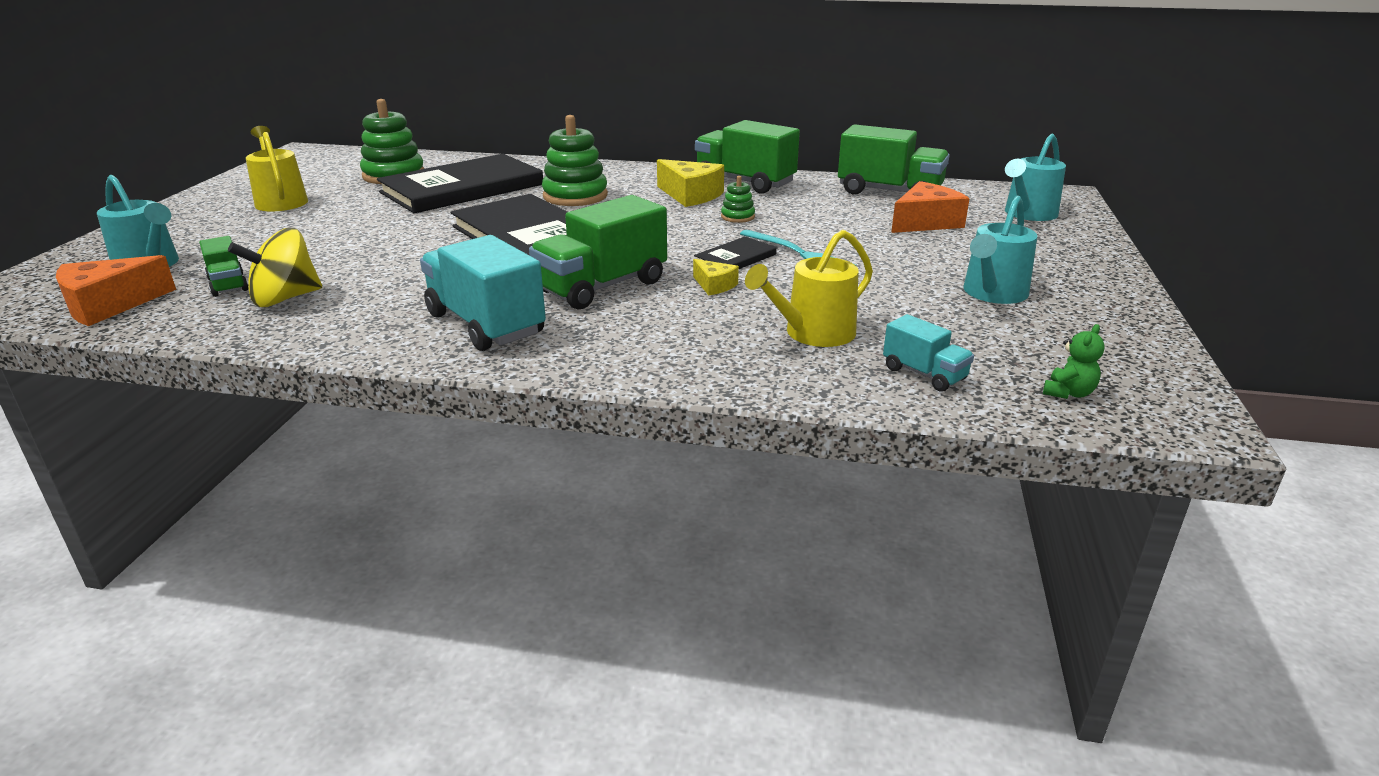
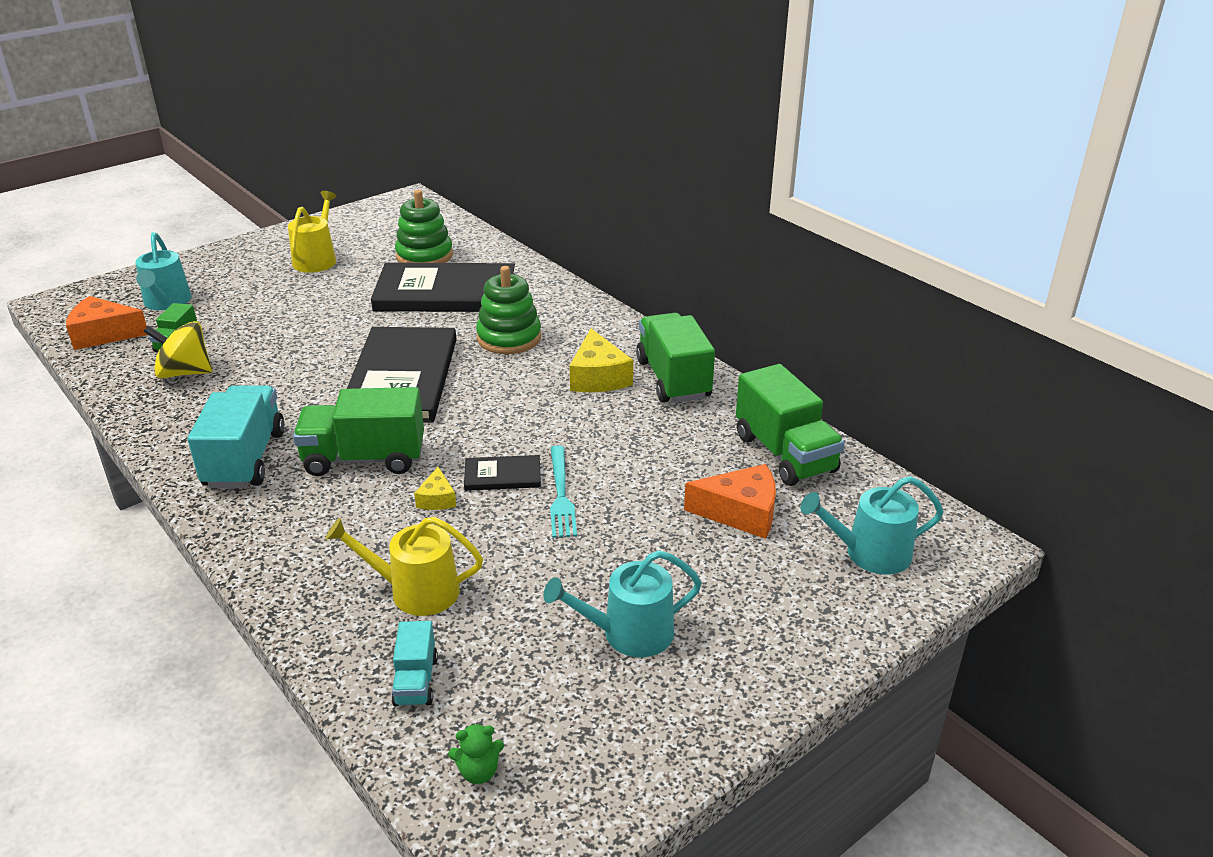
camera: 40 degrees right, 5 degrees up
green stacking toy [721,176,755,223] -> none

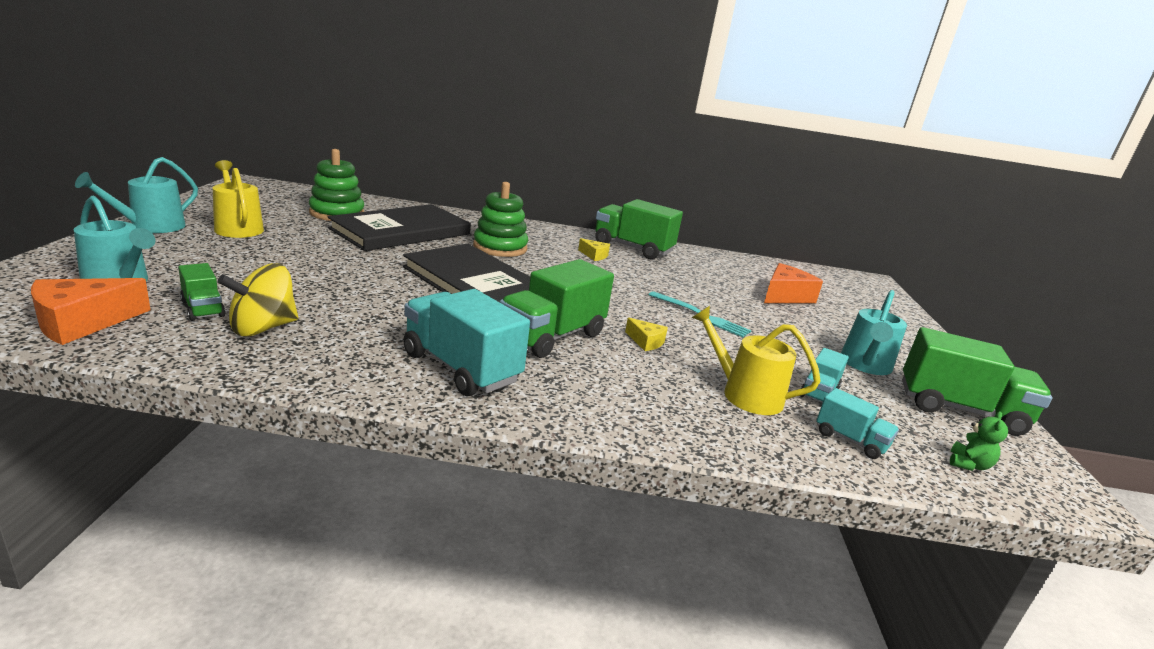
camera: 50 degrees left, 10 degrees down
yellow watering can [325,517,483,616] -> yellow watering can turned 75 degrees clockwise [691,306,821,415]
black book [464,455,541,491] -> none
yellow cheese [570,328,633,392] -> yellow cheese [578,238,610,261], size x0.54
green truck [736,364,845,486] -> green truck moved to [902,327,1052,436]
turquoise watering can [801,476,944,575] -> turquoise watering can moved to [75,157,198,233]
none -> turquoise truck [800,348,849,403]

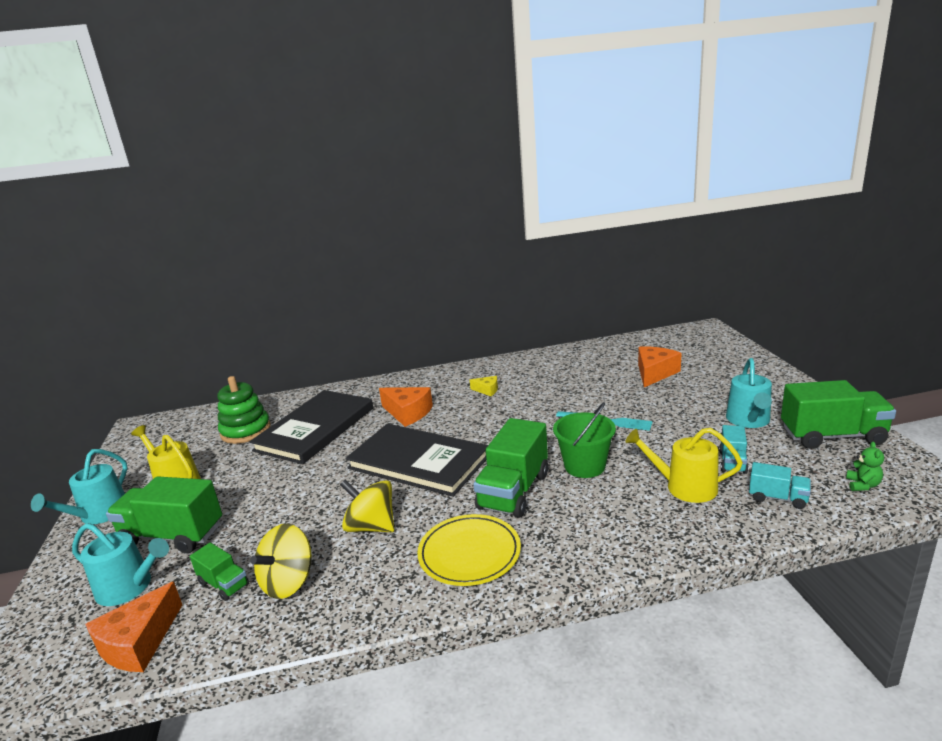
camera: 10 degrees left, 0 degrees up
turquoise truck [403,289,530,396] -> yellow plate [417,514,521,586]
green stacking toy [473,182,528,257] -> orange cheese [379,387,433,427]
green truck [595,199,683,259] -> green truck moved to [106,476,222,553]
yellow cheese [625,318,668,351] -> green bucket [553,402,616,478]
none -> yellow spinning top [340,480,394,532]

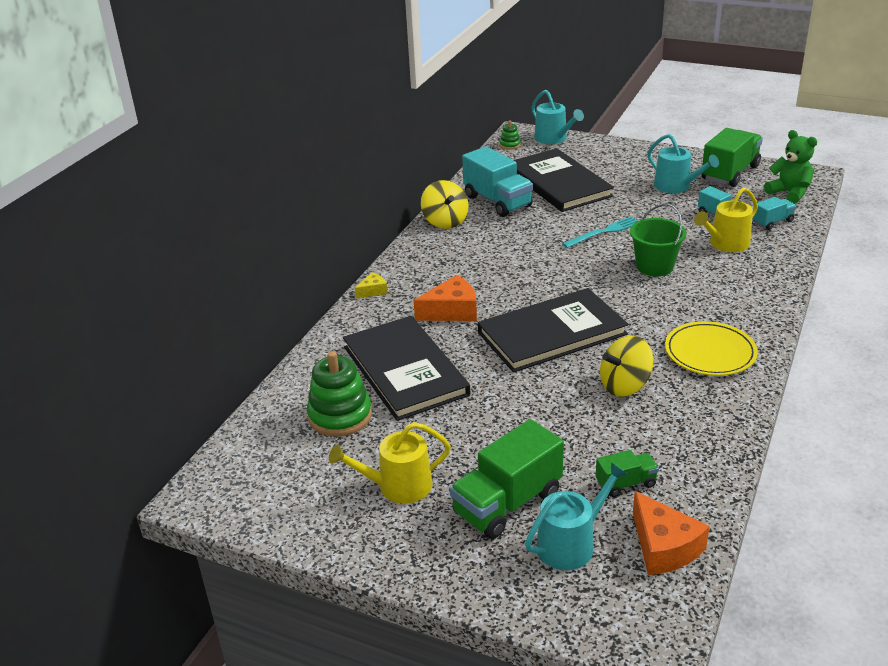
camera: 55 degrees left, 10 degrees up
turquoise watering can [31,449,128,524] -> turquoise watering can moved to [531,90,584,144]
yellow spinning top [250,524,312,599] -> yellow spinning top moved to [421,180,469,229]
yellow cheese [470,376,498,396] -> yellow cheese moved to [355,272,388,299]
green truck [473,418,548,518] -> none
orange cheese [638,346,682,387] -> black book [514,148,614,212]
green teddy bear [846,441,884,491] -> green teddy bear [764,130,817,204], size x1.85
none -> turquoise truck [462,146,533,217]
none -> green stacking toy [499,120,521,150]

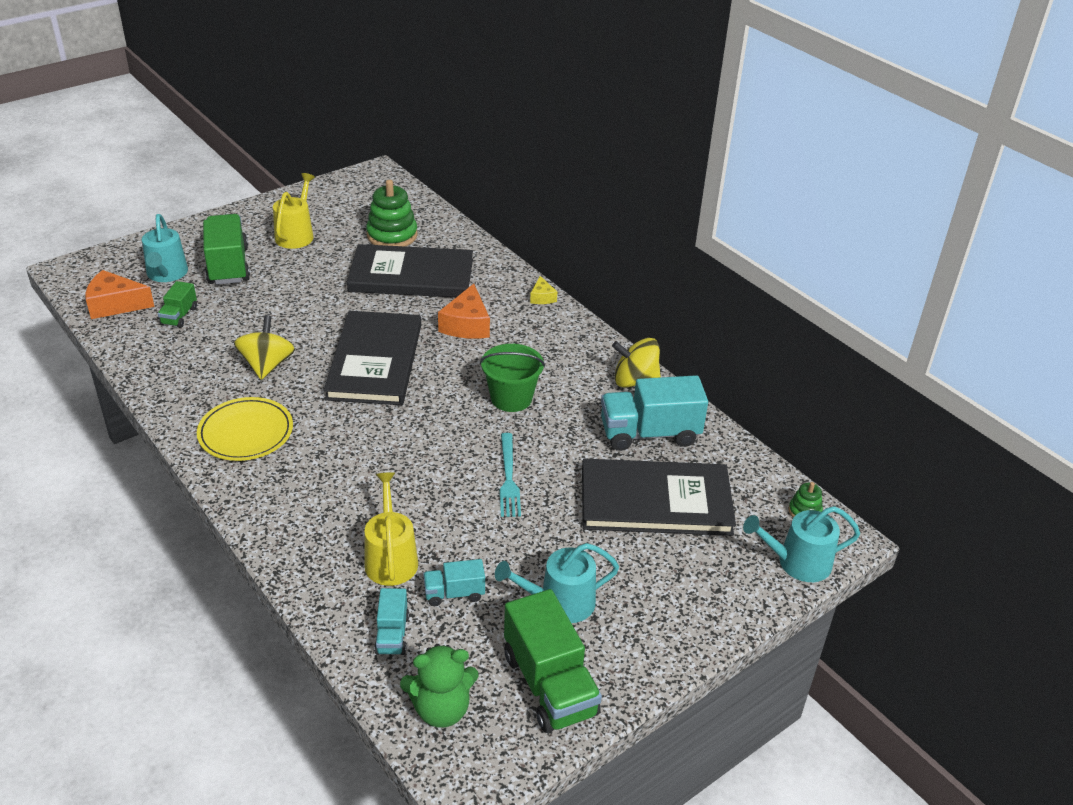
camera: 115 degrees right, 5 degrees up
green bucket [630,203,686,276] -> green bucket moved to [480,344,545,412]

